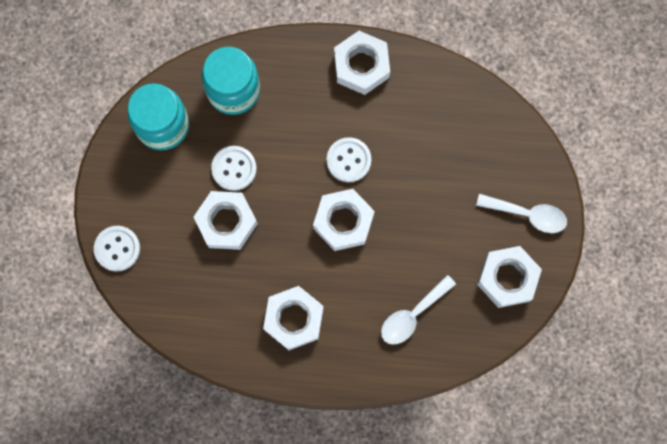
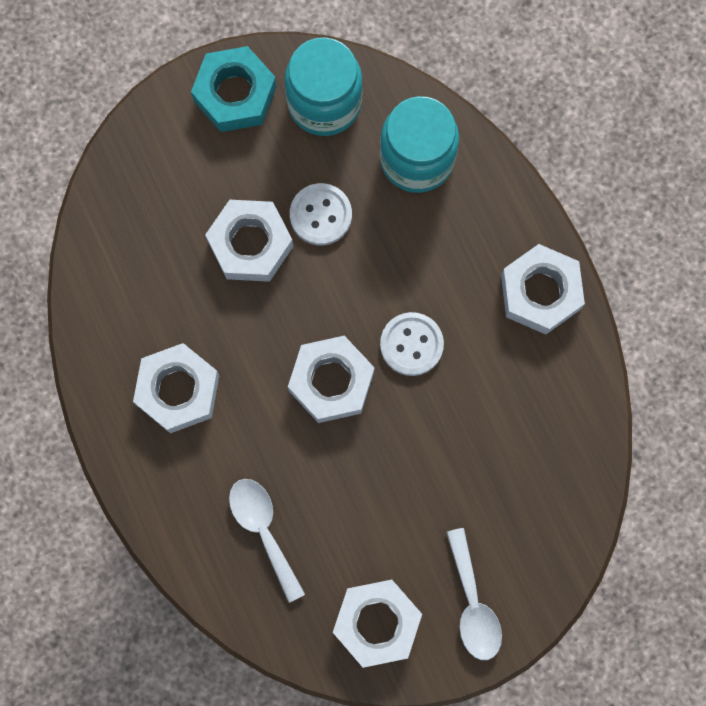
camera: 60 degrees right, 0 degrees up
white button [94,226,140,272] -> none
white spoon [381,275,456,345] -> white spoon turned 45 degrees clockwise [229,479,305,603]
none -> turquoise nut [191,46,277,132]

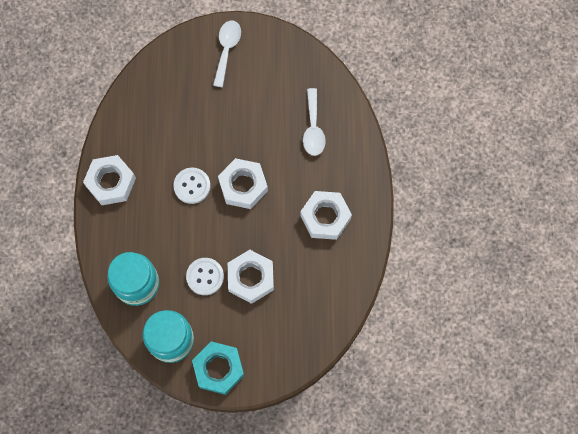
camera: 155 degrees left, 5 degrees down
white nut [333,580,422,668] -> none

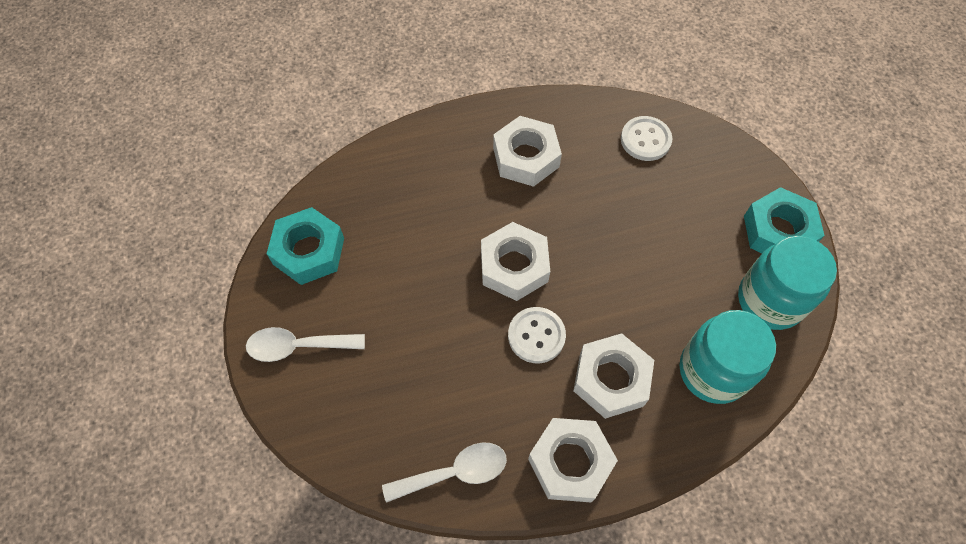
camera: 105 degrees left, 10 degrees down
white button [186,258,224,295] -> white button moved to [621,116,672,161]
white nut [228,250,274,304] -> white nut moved to [573,333,654,419]
white spoon [303,88,326,156] -> white spoon moved to [382,442,507,503]
none -> turquoise nut [266,207,344,285]

